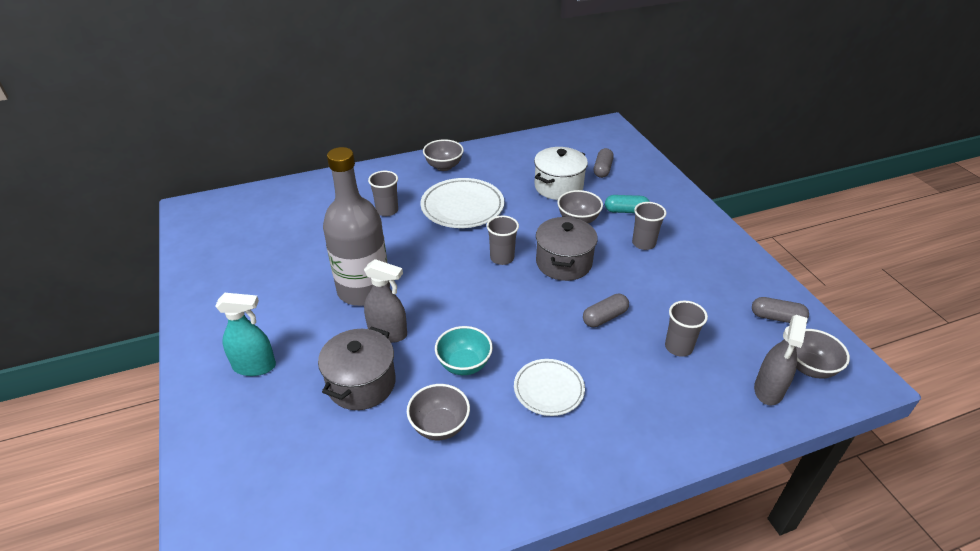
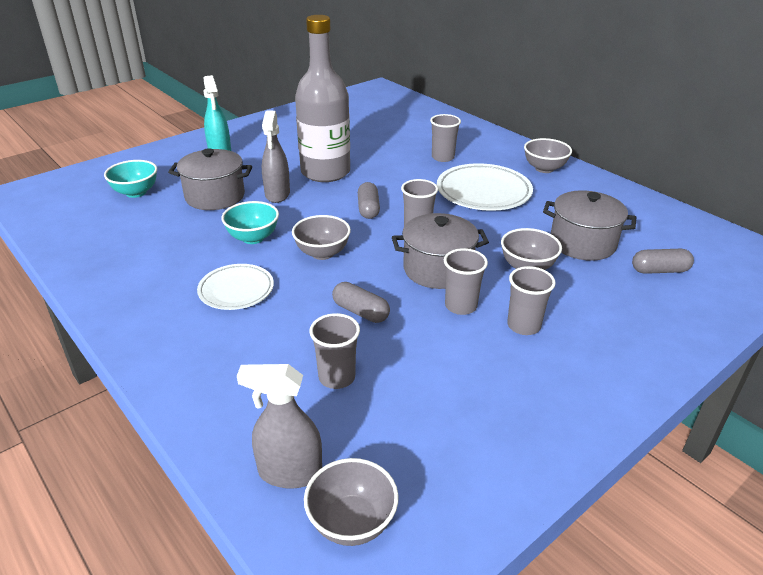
camera: 70 degrees right, 5 degrees down
grey bowl [407,384,470,440] -> grey bowl moved to [292,215,351,260]
white pot [534,147,588,200] -> grey pot [543,190,636,261]
turquoise capsule [605,195,650,213] -> none
grey capsule [752,297,809,323] -> grey capsule moved to [358,182,380,219]
none -> turquoise bowl [104,160,157,198]
none -> grey cup [444,248,488,315]

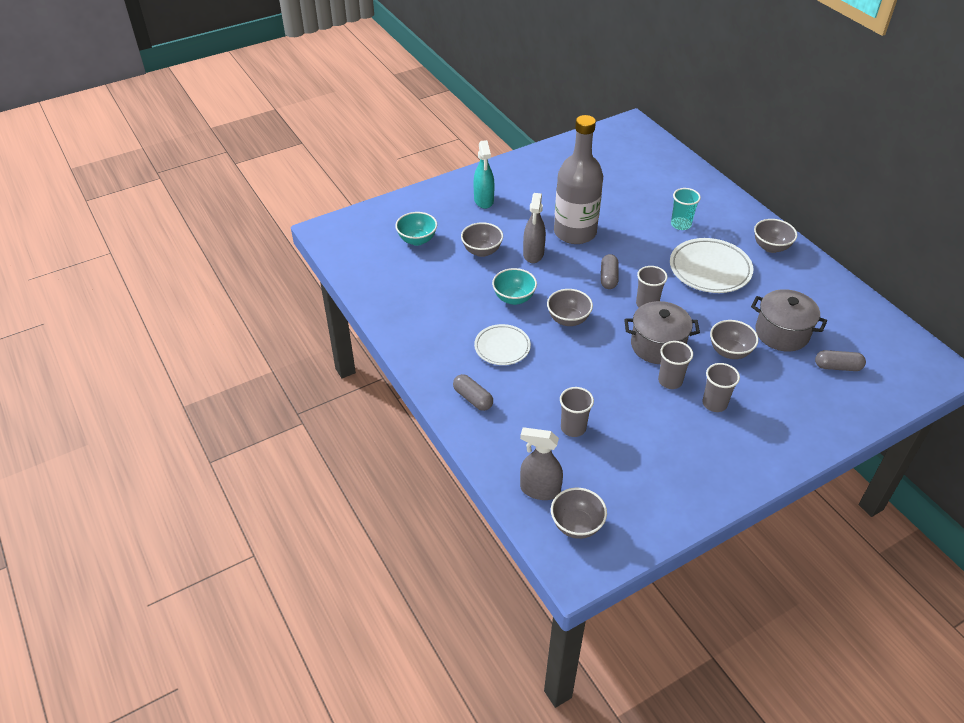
camera: 10 degrees right, 10 degrees up
grey pot [168,148,252,210] -> grey bowl [461,222,503,257]
grey capsule [332,282,390,323] -> grey capsule moved to [453,374,493,411]
grey cup [430,114,461,162] -> turquoise cup [671,188,701,230]

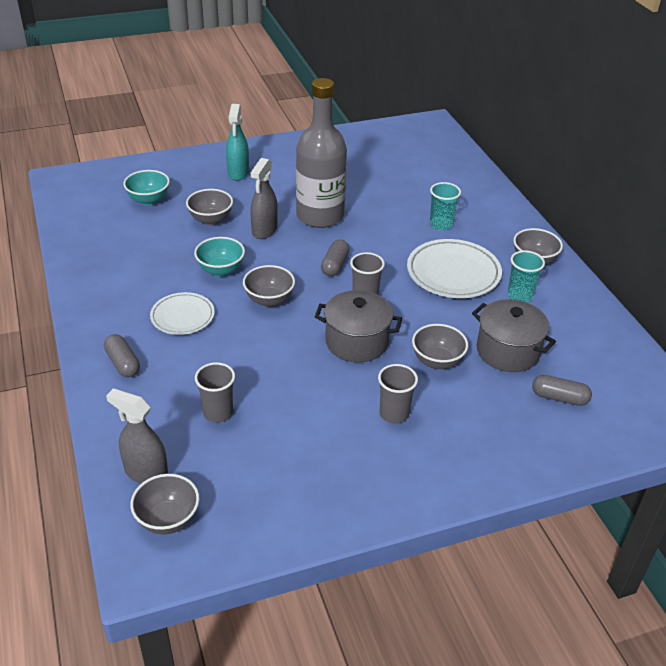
camera: 10 degrees right, 5 degrees down
grey cup [658,341,693,389] -> none
none -> turquoise cup [508,250,545,302]

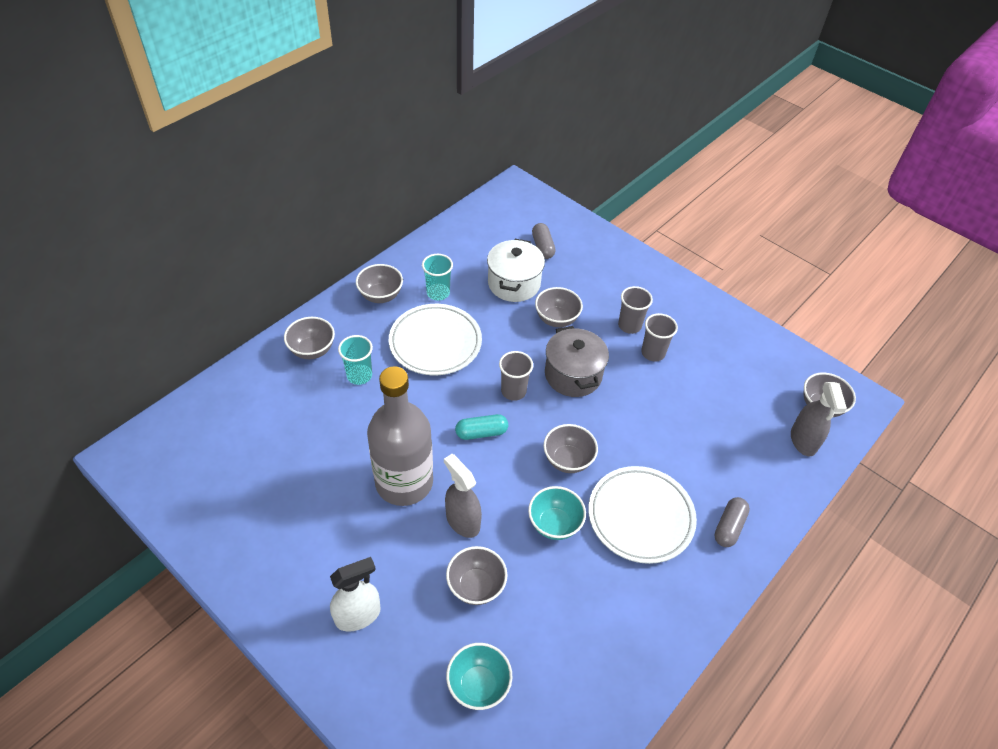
camera: 120 degrees left, 10 degrees up
white plate [150,292,215,335] -> white plate [588,466,697,564], size x1.59
grey cup [195,362,235,423] -> grey cup moved to [641,313,678,362]
turquoise spray bottle [226,104,249,181] -> white spray bottle [330,557,381,632]
grey spray bottle [250,158,278,239] -> grey spray bottle turned 120 degrees counterclockwise [444,454,482,538]
grey capsule [321,239,350,276] -> turquoise capsule [455,414,508,440]
grey pot [472,299,556,372] -> white pot [487,239,545,302]
none -> grey bowl [284,317,335,359]

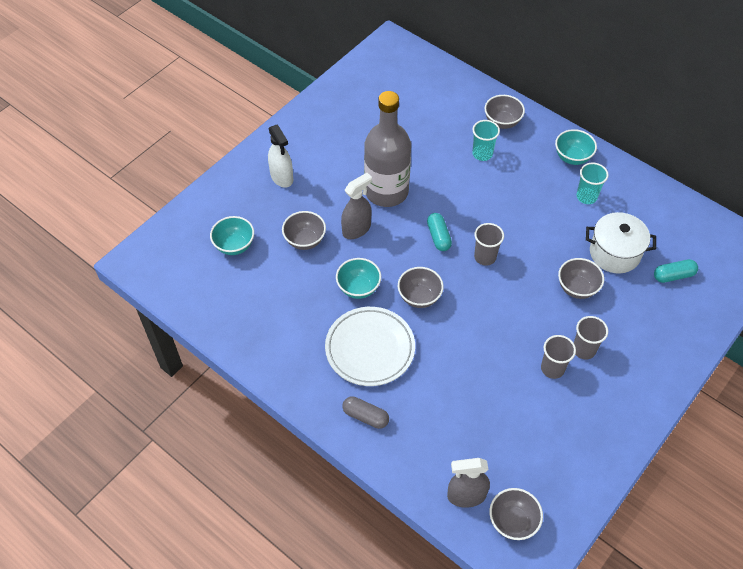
camera: 90 degrees right, 5 degrees up
grey bowl [356,264,403,303] -> turquoise bowl [555,129,597,165]
white plate [389,304,482,376] -> none
grey capsule [532,223,556,259] -> turquoise capsule [654,259,698,283]
grey pot [545,326,609,397] -> none

